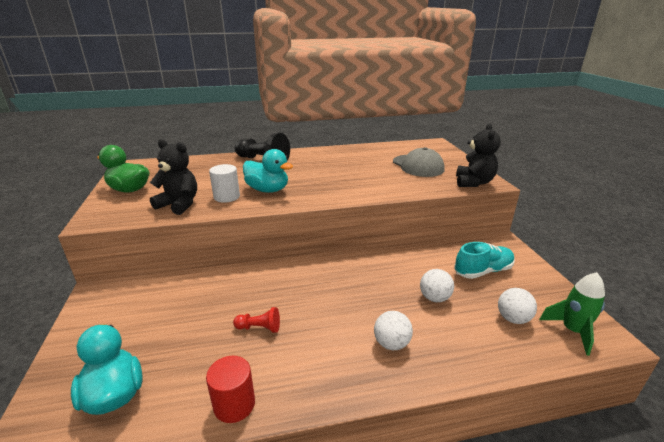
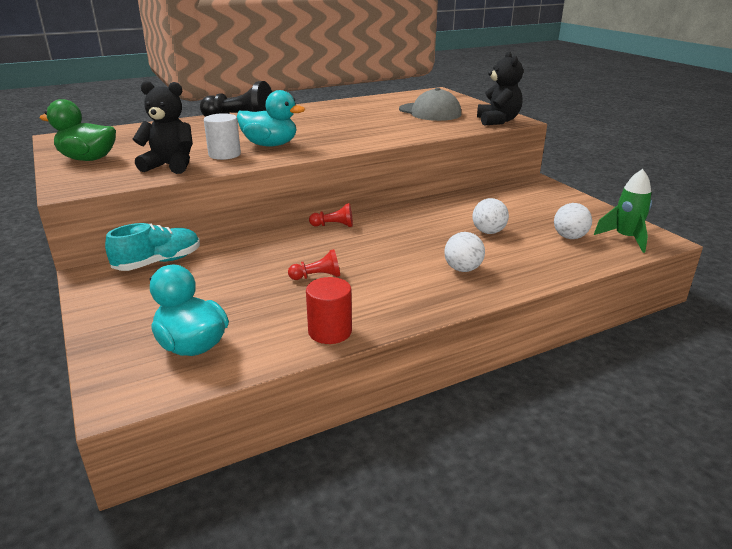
camera: 15 degrees left, 0 degrees up
turquoise shoe [454,242,515,279] -> turquoise shoe moved to [105,223,200,271]
none -> red pawn [309,203,353,227]

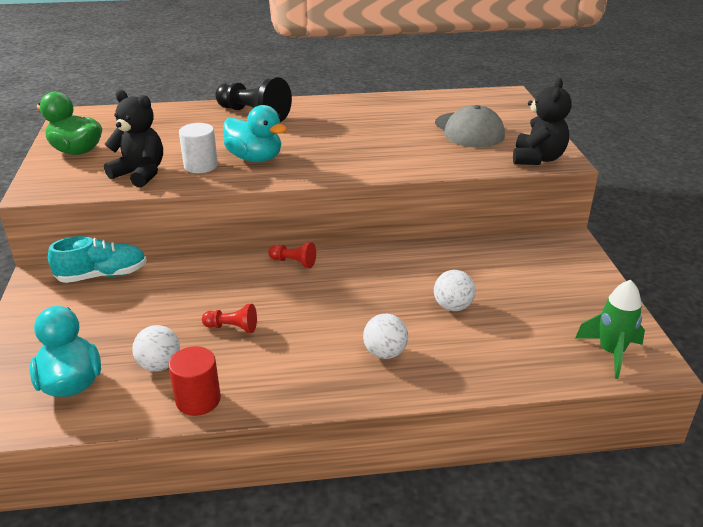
camera: 20 degrees right, 5 degrees up
white ball [554,203,592,239] -> white ball moved to [132,325,180,372]

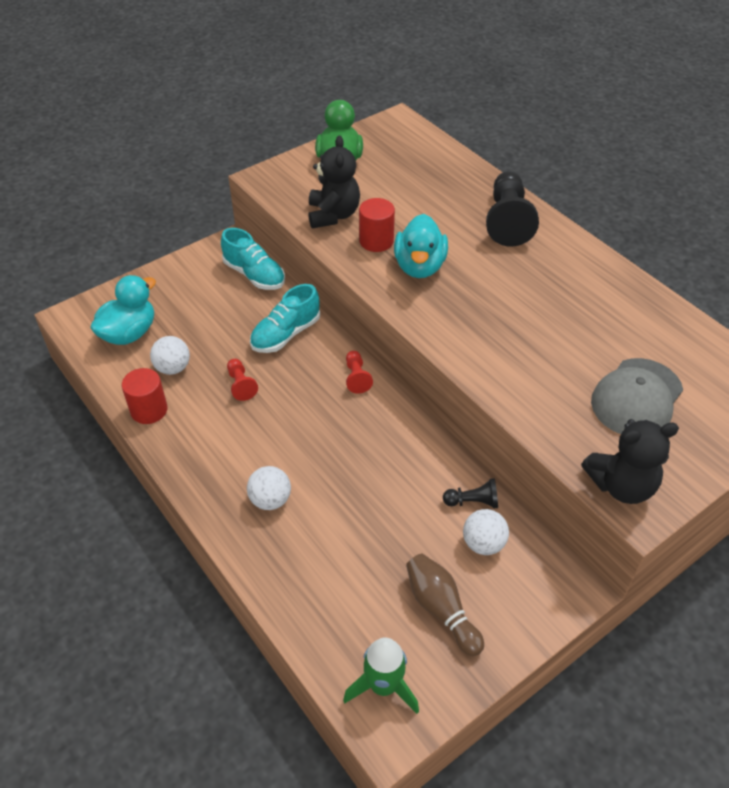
camera: 60 degrees right, 15 degrees up
white cylinder [179,123,218,173] -> red cylinder [359,198,395,252]
white ball [434,270,476,311] -> white ball moved to [463,509,509,555]
none -> turquoise shoe [250,284,320,353]
none -> brown bowling pin [406,553,484,656]
none -> black pawn [443,478,498,509]

